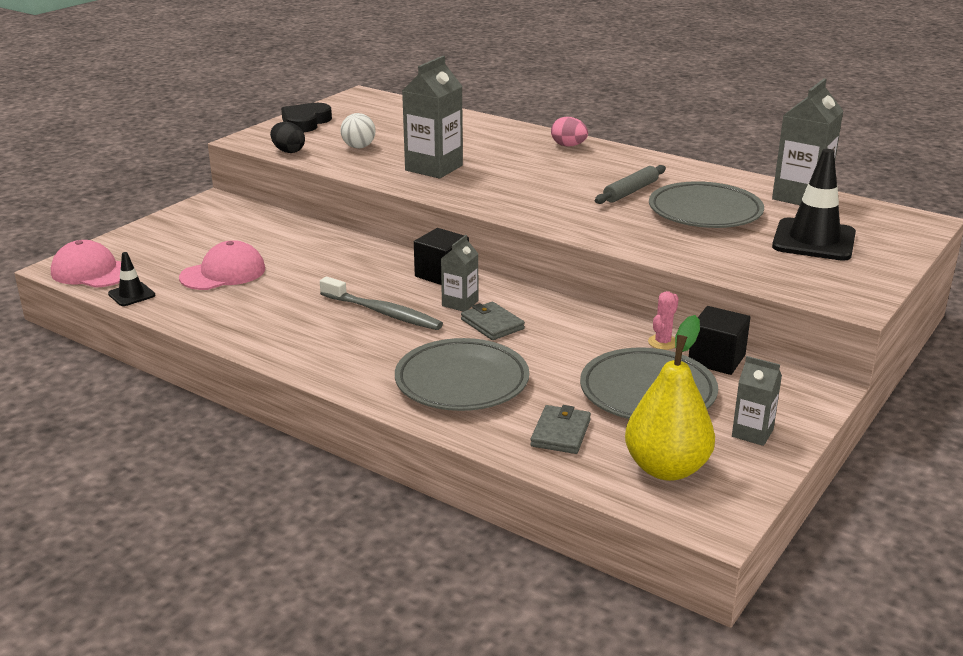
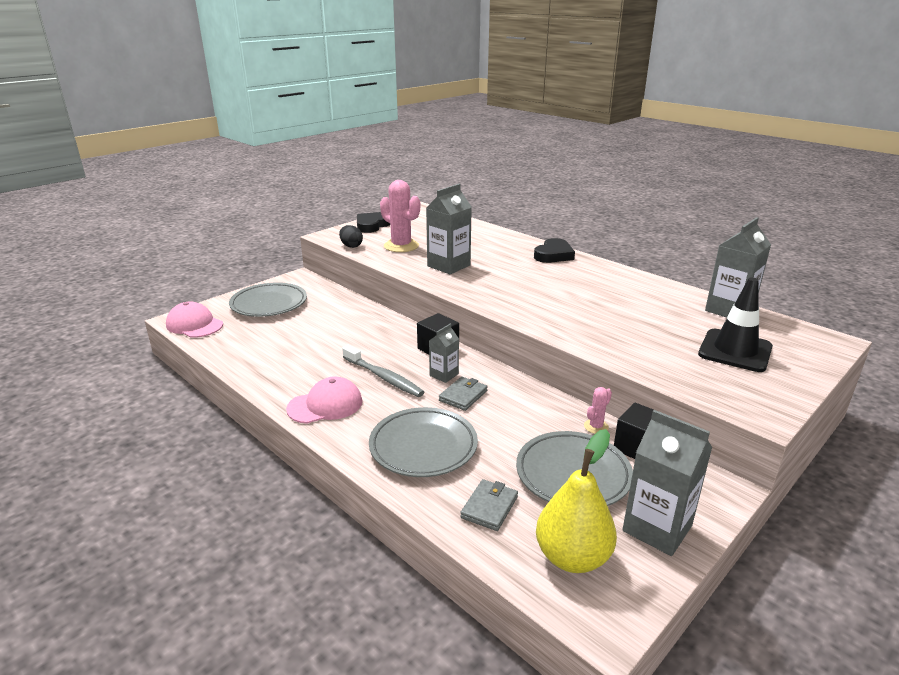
camera: 10 degrees right, 0 degrees up
black traffic cone [108,252,155,306] -> none
pink cap [179,240,265,290] -> pink cap moved to [286,377,362,424]
white ball [341,113,375,148] -> pink cactus [380,180,420,252]
grey wallet [461,302,525,340] -> grey wallet turned 60 degrees clockwise [439,376,488,411]
pink egg [551,117,588,147] -> black heart [534,238,575,263]
grey rolling pin [595,165,666,204] -> none
grey plate [649,181,764,228] -> grey plate moved to [229,282,307,317]
grey carton [732,356,782,446] -> grey carton [622,410,713,556], size x1.78

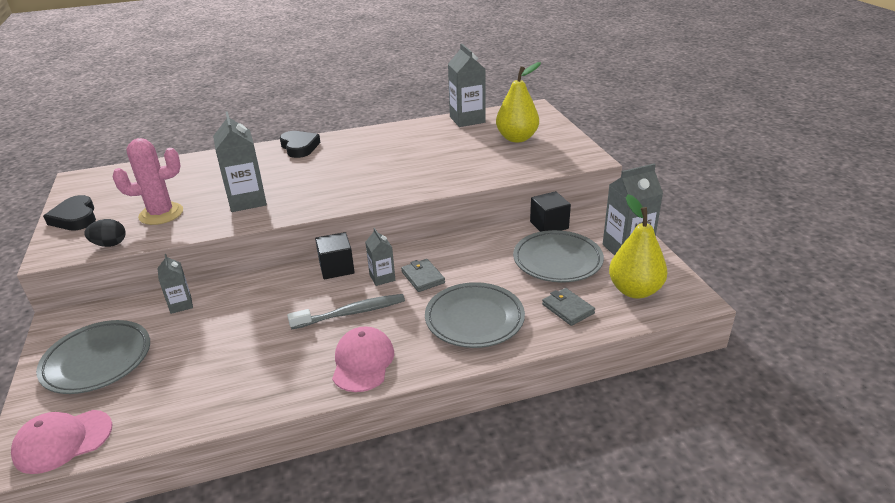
camera: 60 degrees left, 5 degrees up
pink cactus [584,387,612,434] -> none
black traffic cone [698,277,773,372] -> yellow pear [496,62,541,142]
none -> grey carton [157,254,193,314]

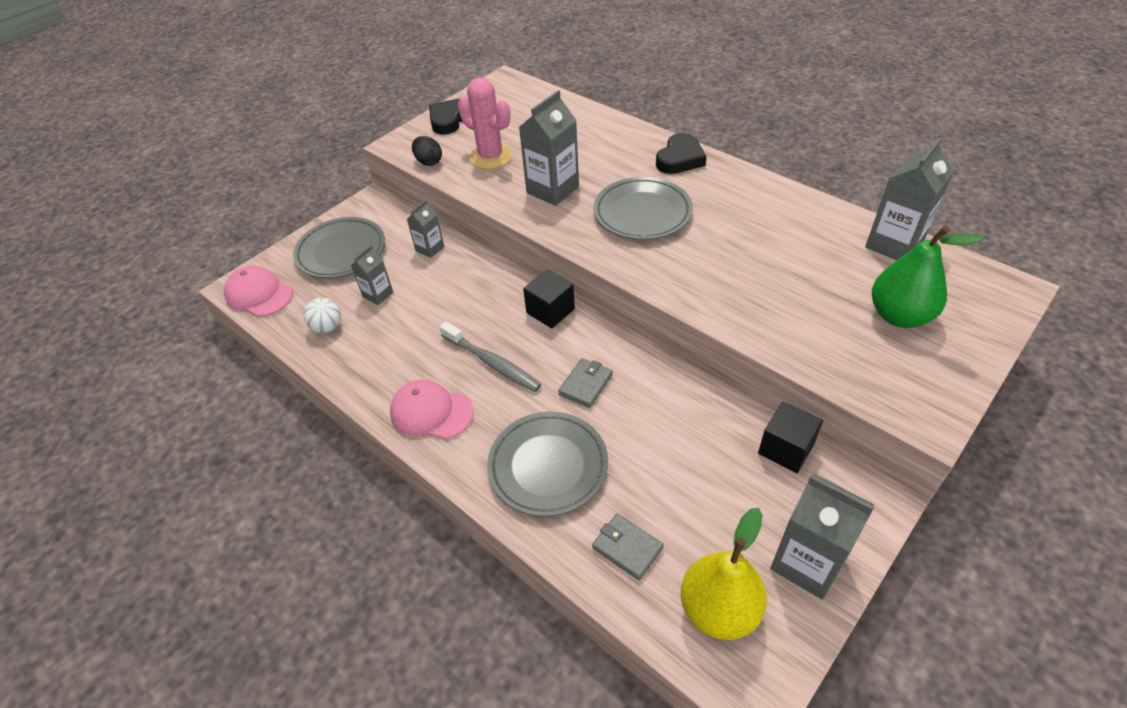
camera: 60 degrees right, 15 degrees up
pink cap [332,326,394,392] -> pink cap turned 135 degrees counterclockwise [390,380,474,439]
grey carton [365,228,395,286] -> grey carton moved to [351,245,393,305]
yellow pear [496,62,541,142] -> green pear [872,226,983,328]
grey plate [513,230,604,282] -> grey plate moved to [594,177,693,240]
grey wallet [542,288,595,326] -> grey wallet turned 75 degrees counterclockwise [592,514,664,580]
none -> white ball [303,298,341,333]

